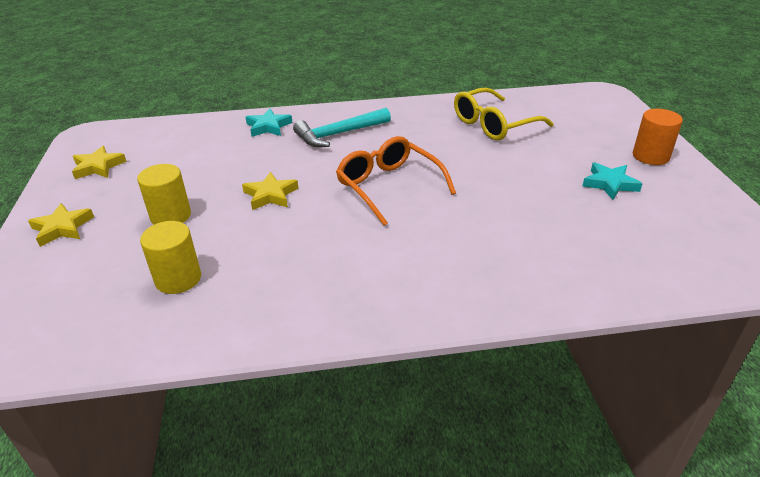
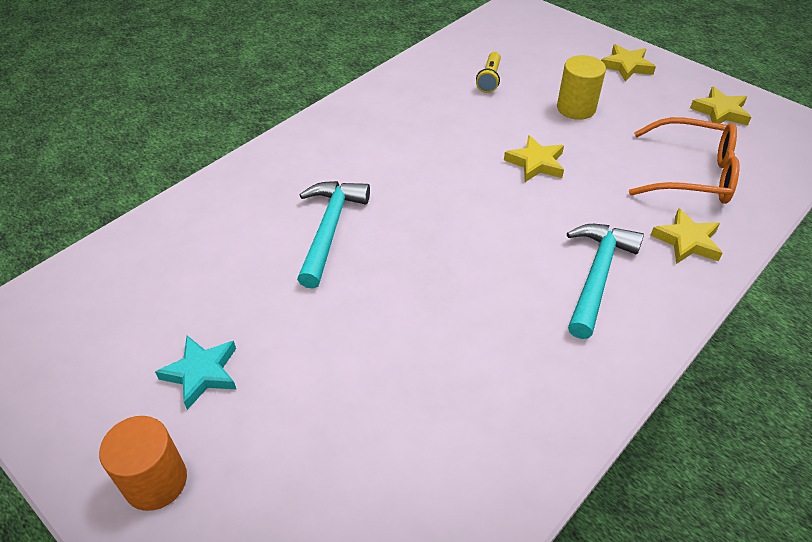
camera: 140 degrees right, 10 degrees up
yellow cylinder [140,221,201,294] -> yellow flashlight [476,52,501,93]
turquoise star [246,109,293,137] -> yellow star [650,208,723,264]
orange glasses [336,136,456,226] -> orange glasses moved to [629,117,739,204]
yellow glasses [454,87,554,140] -> none
none -> turquoise hammer [297,181,370,289]

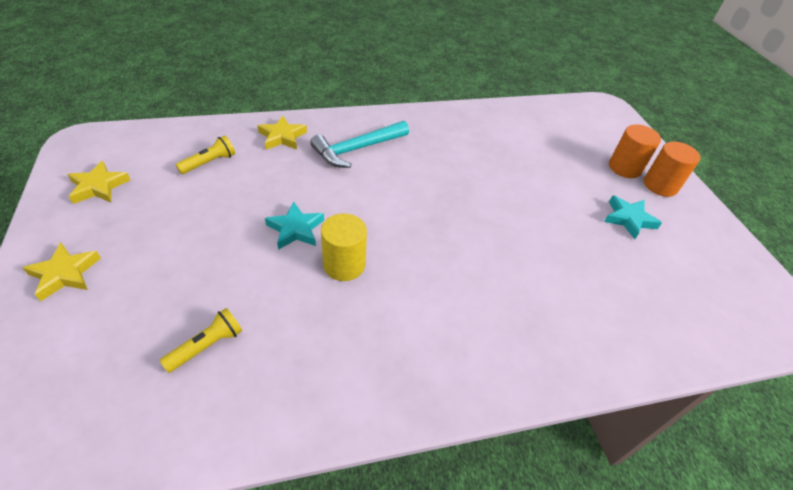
camera: 150 degrees left, 0 degrees up
turquoise hammer [297,181,370,289] -> none
yellow star [504,135,564,182] -> turquoise star [265,201,324,250]
yellow cylinder [557,55,606,120] -> yellow cylinder moved to [321,213,367,281]
orange glasses [629,117,739,204] -> yellow flashlight [176,135,235,174]
none -> orange cylinder [609,124,661,178]

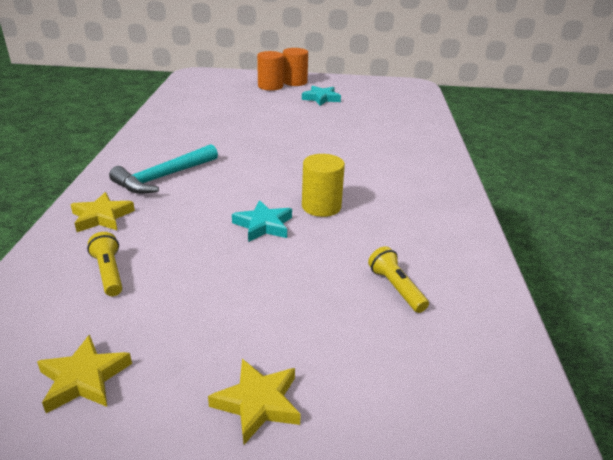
camera: 70 degrees left, 15 degrees down
turquoise hammer [310,121,409,168] -> turquoise hammer turned 60 degrees clockwise [109,144,218,194]

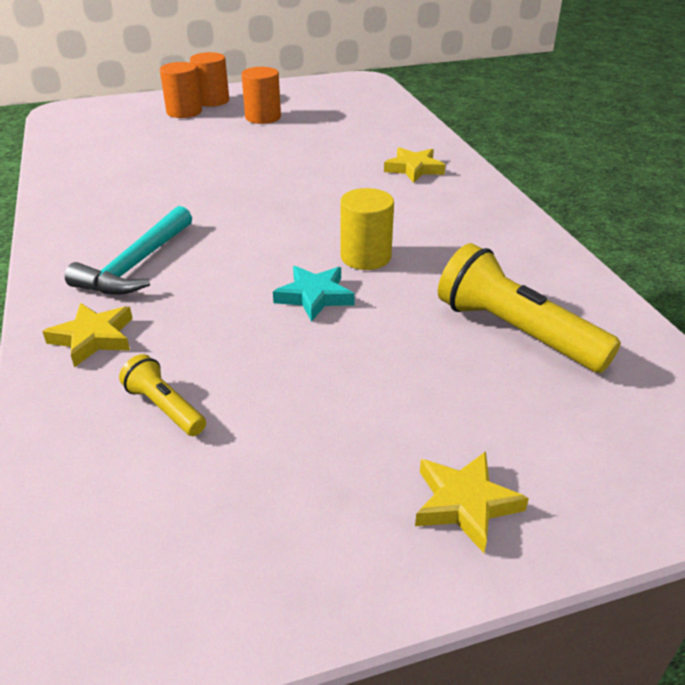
camera: 20 degrees left, 5 degrees up
yellow star [37,335,132,413] -> yellow star moved to [384,147,445,183]
turquoise star [302,85,341,106] -> orange cylinder [241,67,281,124]
yellow flashlight [368,246,429,313] -> yellow flashlight [438,243,621,373], size x1.92

